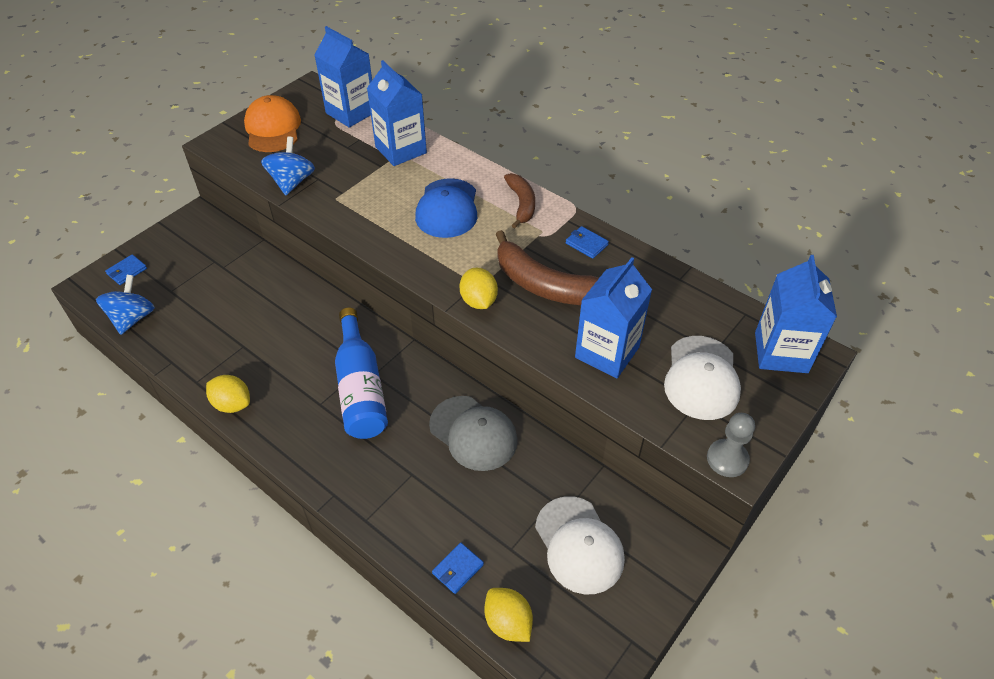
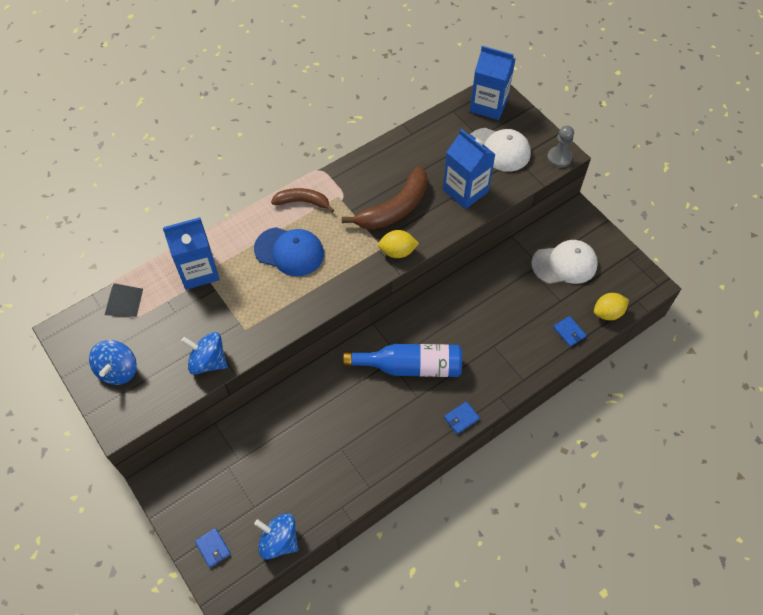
camera: 75 degrees left, 10 degrees up
yellow lemon [206,375,250,413] -> none
orange cap [244,95,301,152] -> blue spinning top [89,340,137,385]
blue carton [315,26,372,128] -> grey pyramid [105,283,143,317]
grey cap [429,396,518,471] -> none
blue wallet [566,226,609,259] -> blue wallet moved to [444,401,480,434]

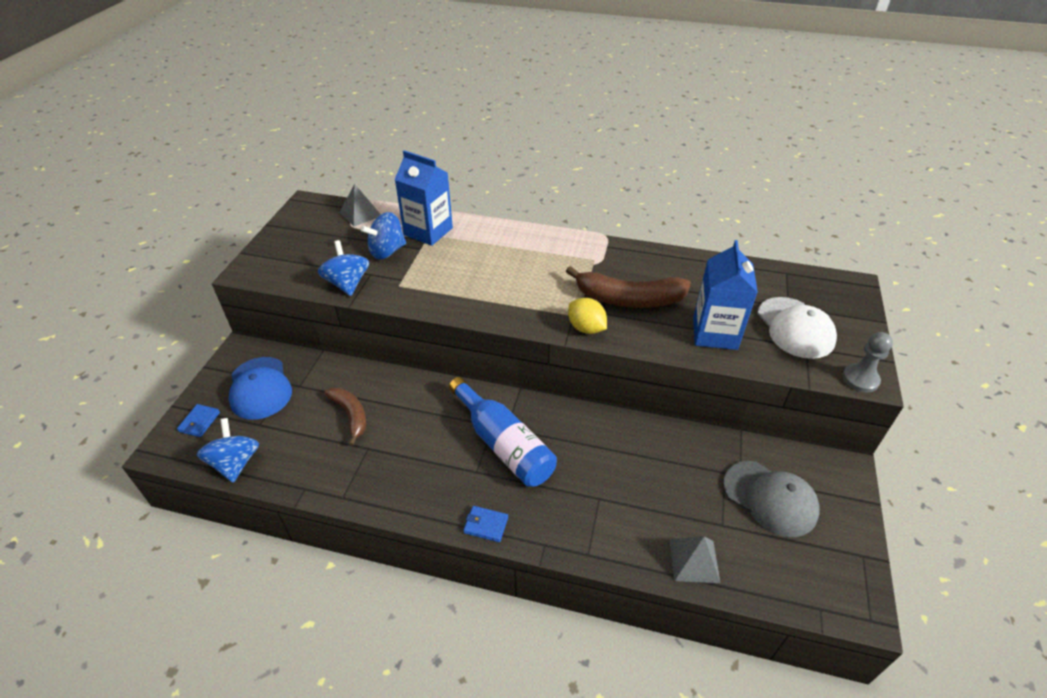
camera: 50 degrees right, 15 degrees down
blue spinning top [89,340,137,385] -> blue spinning top moved to [360,212,406,259]
blue cap [254,227,324,276] -> blue cap moved to [229,357,292,420]
brown banana [271,188,334,212] -> brown banana moved to [324,387,366,446]
blue carton [470,46,515,120] -> none
white cap [531,240,598,284] -> grey cap [723,461,820,537]
blue wallet [553,316,587,347] -> grey pyramid [670,536,720,583]
yellow lemon [594,293,629,320] -> none

